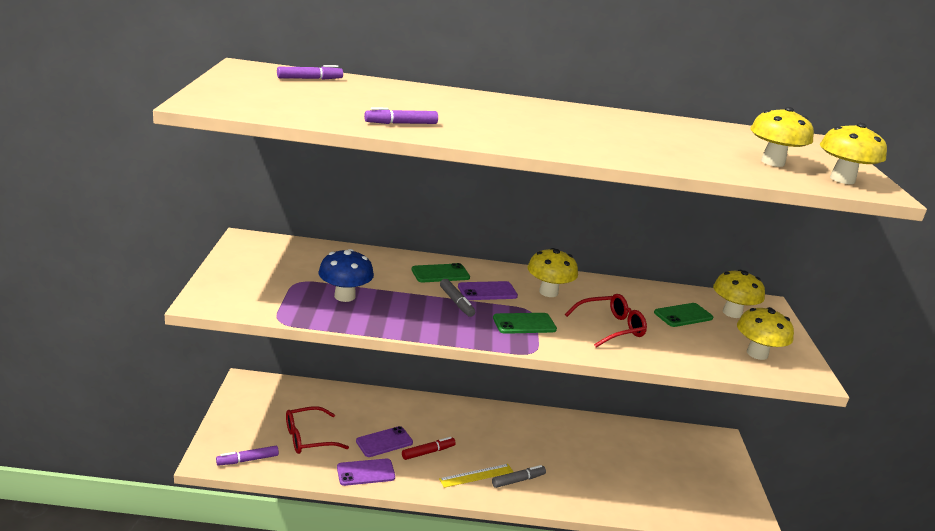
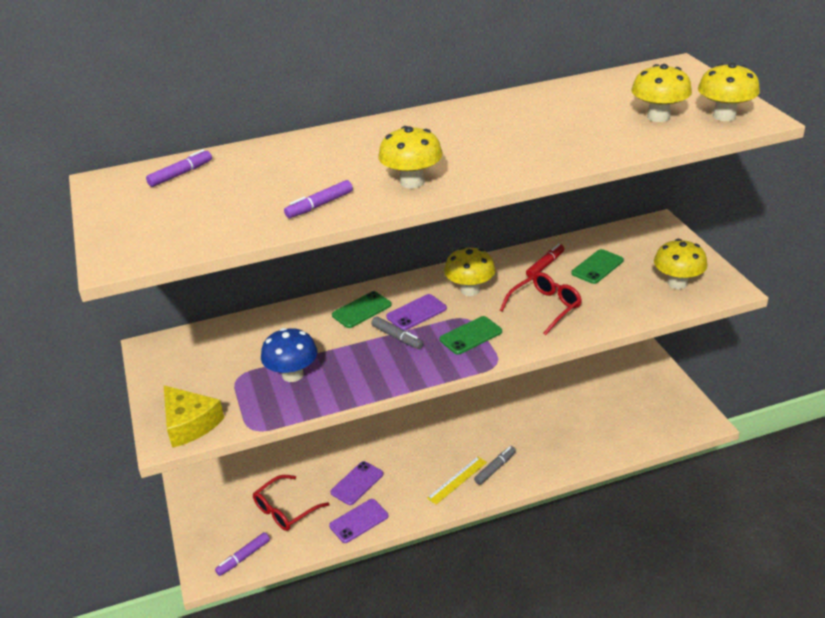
camera: 15 degrees left, 10 degrees up
red marker [402,437,456,460] -> red marker moved to [526,244,565,277]
yellow mushroom [713,270,765,318] -> yellow mushroom moved to [378,126,443,189]
none -> yellow cheese [164,385,224,448]

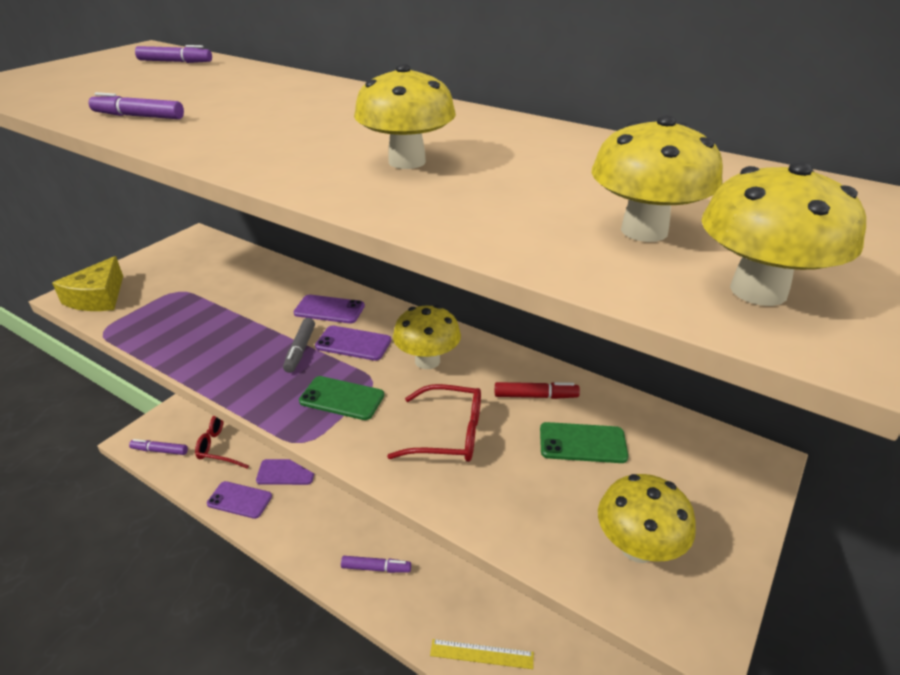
camera: 50 degrees right, 0 degrees up
blue mushroom [261,328,318,382] -> none
green phone [332,291,392,328] -> purple phone [294,295,365,324]
yellow mushroom [378,126,443,189] -> yellow mushroom moved to [354,64,456,169]
yellow ruler [427,457,487,505] -> yellow ruler moved to [430,639,534,669]
grey marker [474,446,516,485] -> purple marker [341,556,411,573]

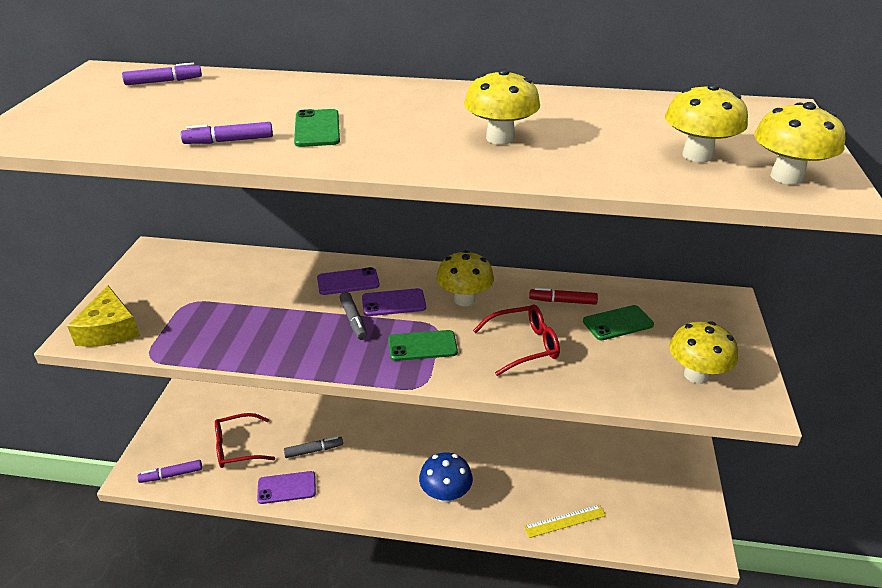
camera: 25 degrees left, 0 degrees up
purple phone [256,459,314,485] -> grey marker [284,436,343,458]
purple marker [341,556,411,573] -> blue mushroom [419,452,473,503]
red marker [495,382,580,399] -> red marker turned 150 degrees counterclockwise [529,288,598,305]
none -> green phone [294,109,340,147]

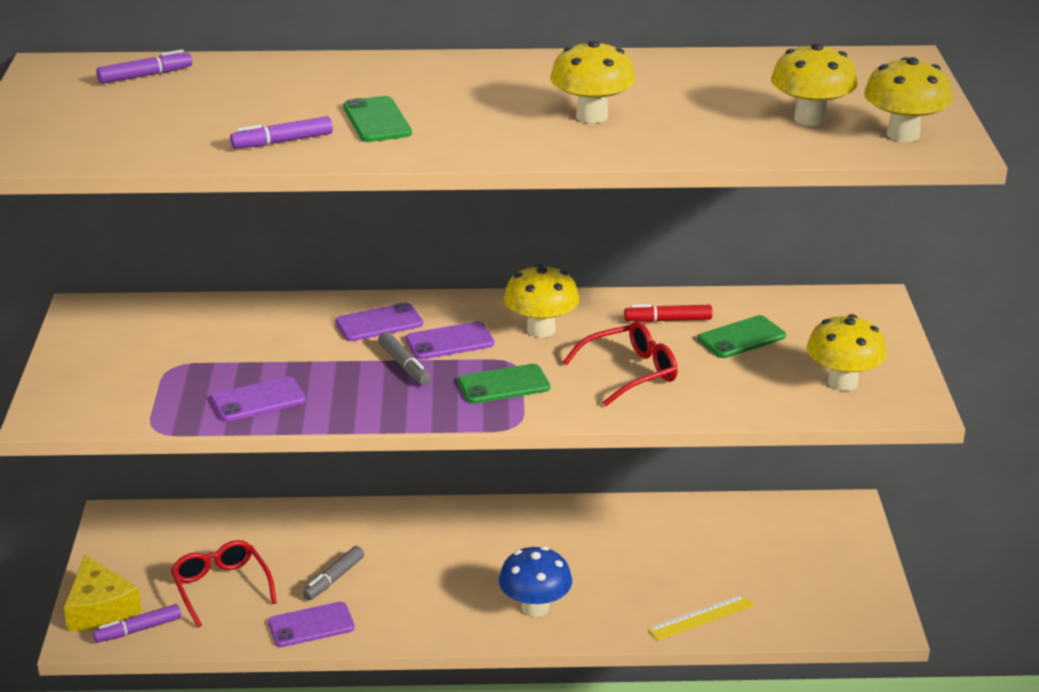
camera: 10 degrees left, 5 degrees down
yellow cheese [67,286,140,347] -> yellow cheese moved to [64,555,142,631]
red glasses [215,413,275,468] -> red glasses turned 90 degrees clockwise [171,540,277,628]
grey marker [284,436,343,458] -> grey marker turned 150 degrees clockwise [302,546,364,601]
none -> purple phone [211,377,306,422]

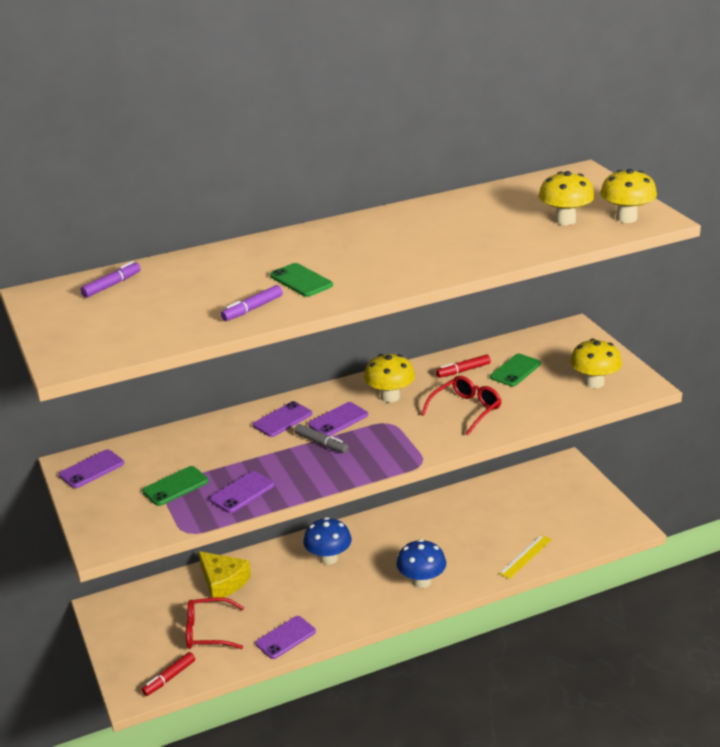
camera: 20 degrees left, 0 degrees up
yellow cheese [64,555,142,631] -> yellow cheese moved to [198,551,251,598]
purple marker [93,604,181,643] -> red marker [142,652,195,696]
red glasses [171,540,277,628] -> red glasses turned 45 degrees counterclockwise [186,597,244,649]
grey marker [302,546,364,601] -> none
green phone [458,364,550,404] -> green phone moved to [142,466,209,506]
yellow mushroom [550,40,636,123] -> none
none -> purple phone [59,449,124,488]
none -> blue mushroom [303,517,352,565]

